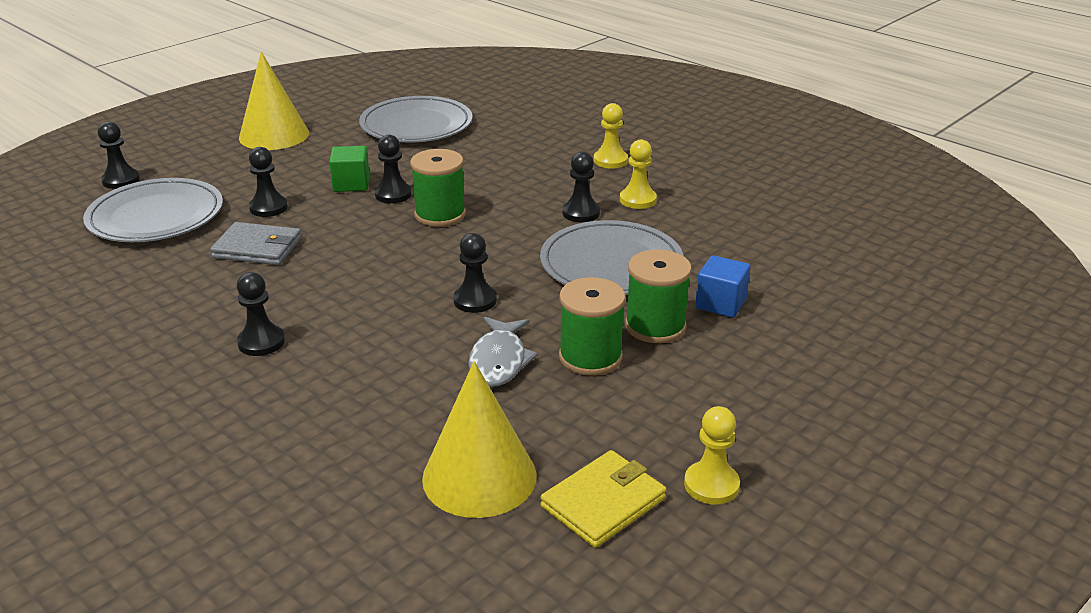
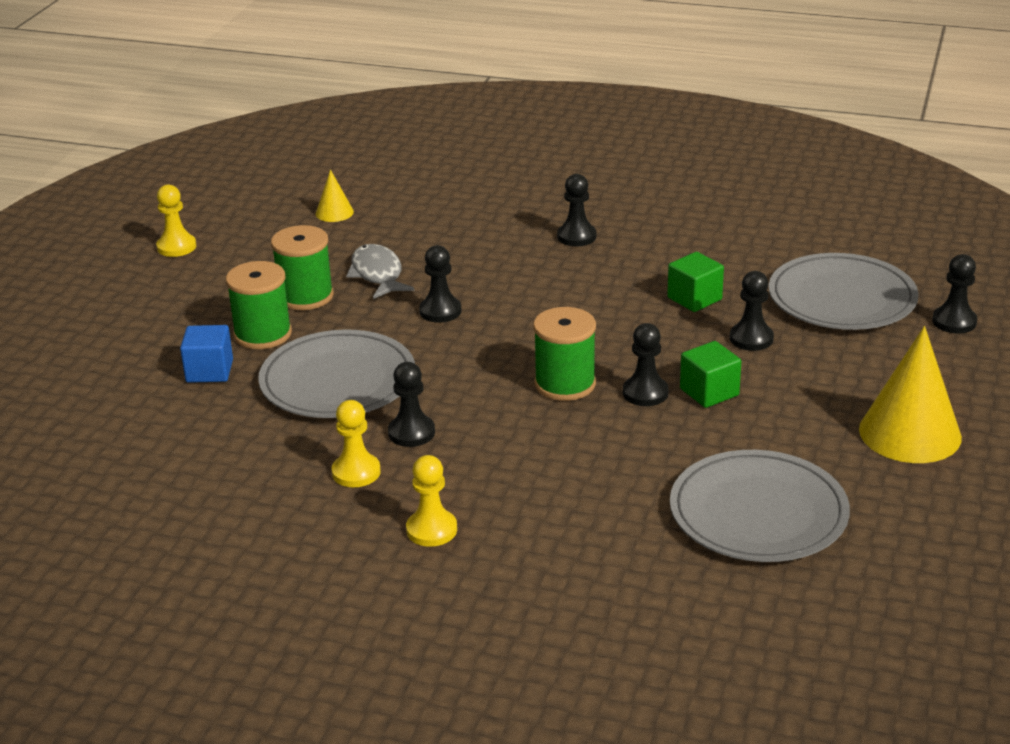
camera: 155 degrees right, 0 degrees up
grey wallet [210,222,302,265] -> green cube [667,252,724,312]
yellow cone [422,361,537,518] -> yellow cone [316,169,354,222], size x0.48
yellow wallet [540,450,666,548] -> none

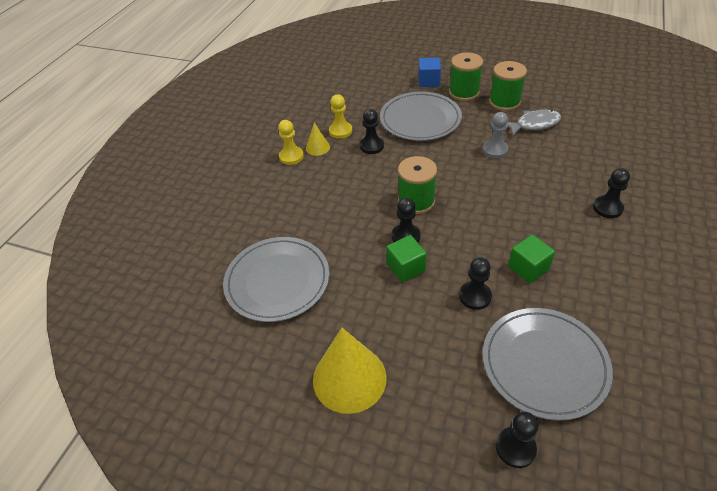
camera: 95 degrees right, 15 degrees up
yellow pawn [156,185,196,257] -> none
yellow cone [316,169,354,222] -> yellow cone moved to [306,123,330,156]
black pawn [419,245,462,323] -> grey pawn [482,112,508,158]

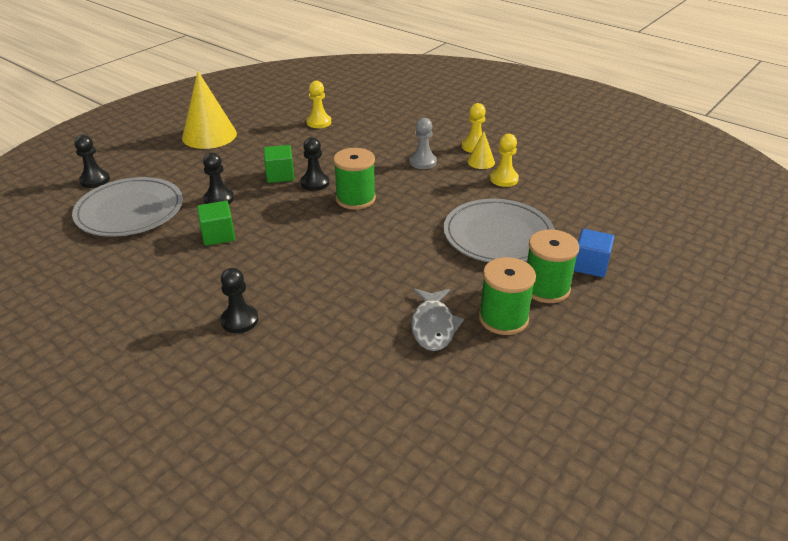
camera: 105 degrees right, 10 degrees down
grey plate [223,237,330,322] -> yellow pawn [306,81,331,128]
black pawn [360,109,384,154] -> none
grey pawn [482,112,508,158] -> grey pawn moved to [410,118,437,169]

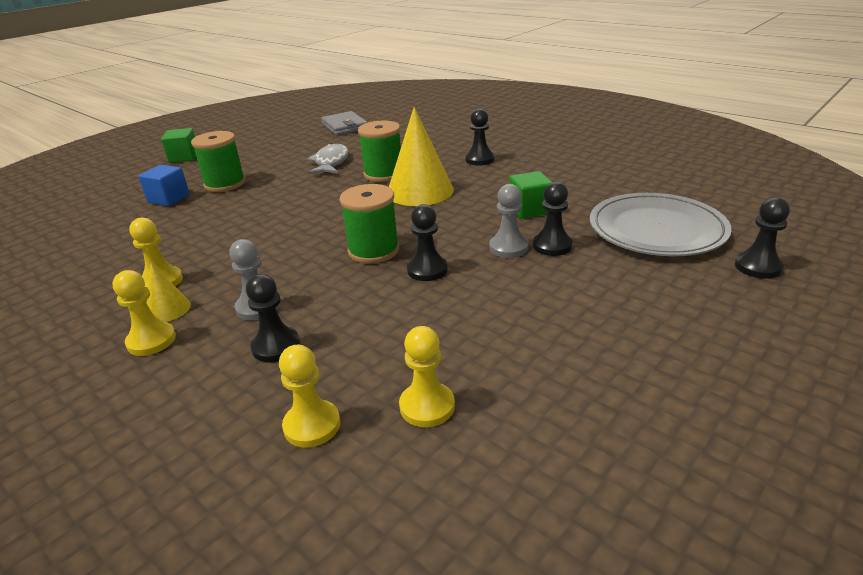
camera: 175 degrees left, 5 degrees down
yellow cone [182,71,237,149] -> yellow cone moved to [389,107,454,206]
green cube [263,145,294,183] -> green cube moved to [161,128,196,163]
grey plate [443,199,555,262] -> none
green spool [479,257,536,335] -> green spool moved to [358,121,401,182]
none -> black pawn [246,274,300,362]
none -> yellow pawn [279,345,340,448]
none -> grey wallet [321,111,368,135]
none -> grey pawn [489,184,528,258]

